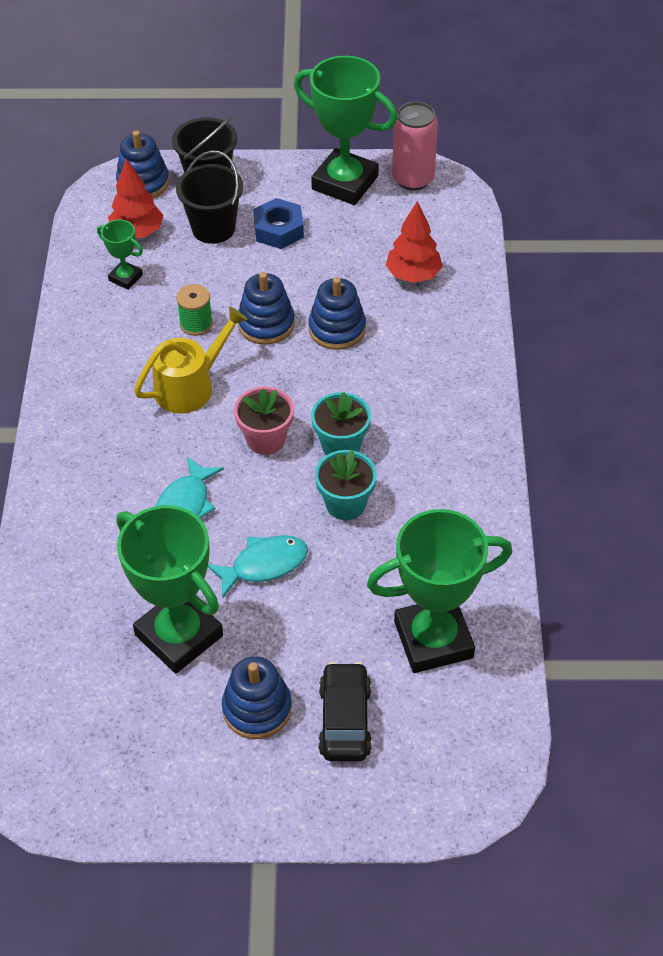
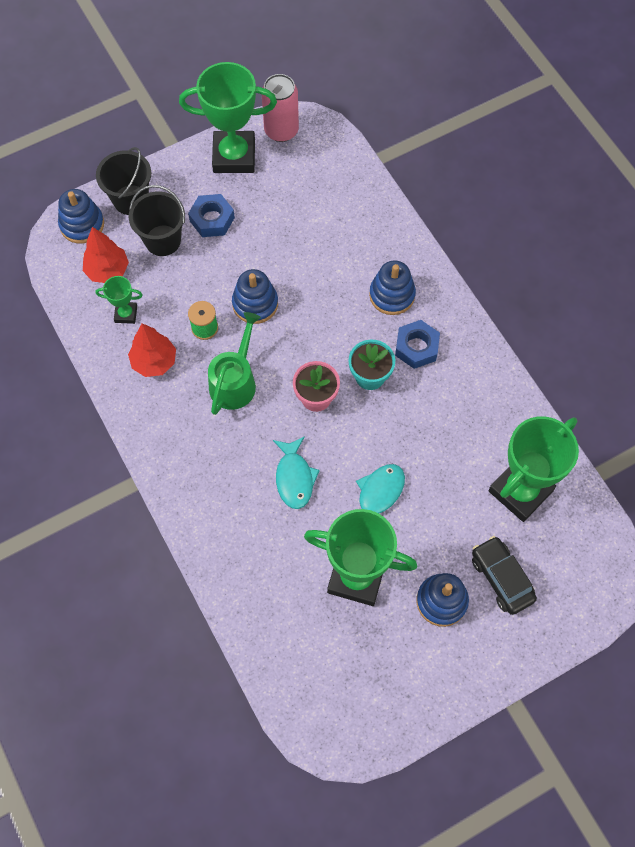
camera: 30 degrees left, 15 degrees up
yellow watering can [134,307,248,414] -> green watering can [208,312,261,415]
blue stacking toy [308,277,366,350] -> blue stacking toy moved to [369,260,416,315]
turquoise flower pot [315,450,377,520] -> none
red tree [386,201,443,283] -> red tree moved to [128,323,176,377]
none -> blue nut [395,320,440,369]

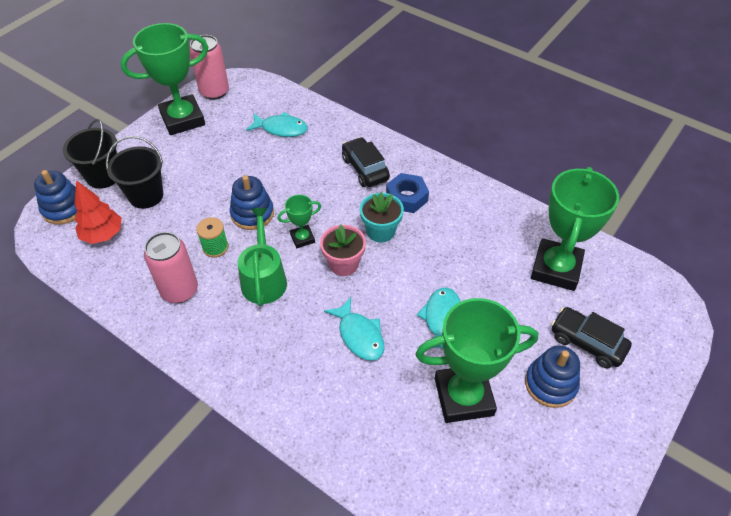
camera: 25 degrees left, 15 degrees down
green trophy [95,276,143,324] -> green trophy moved to [278,195,321,248]
red tree [128,323,176,377] -> pink can [144,232,198,303]
blue nut [188,194,235,237] -> none
blue stacking toy [369,260,416,315] -> black car [342,137,390,187]
none -> turquoise fish [246,112,308,137]

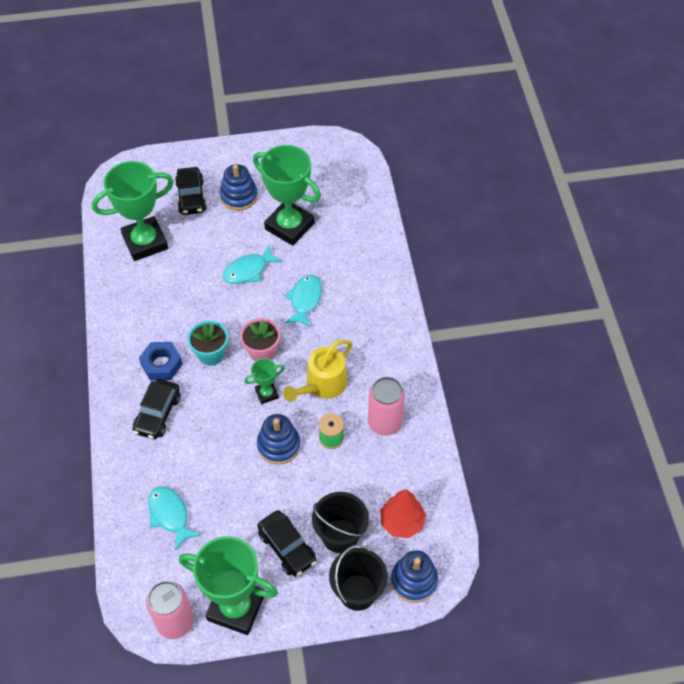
camera: 135 degrees left, 5 degrees up
green watering can [238,208,287,306] -> yellow watering can [283,340,353,402]
green trophy [278,195,321,248] -> green trophy turned 45 degrees counterclockwise [244,358,285,404]
none -> black car [257,510,316,576]

